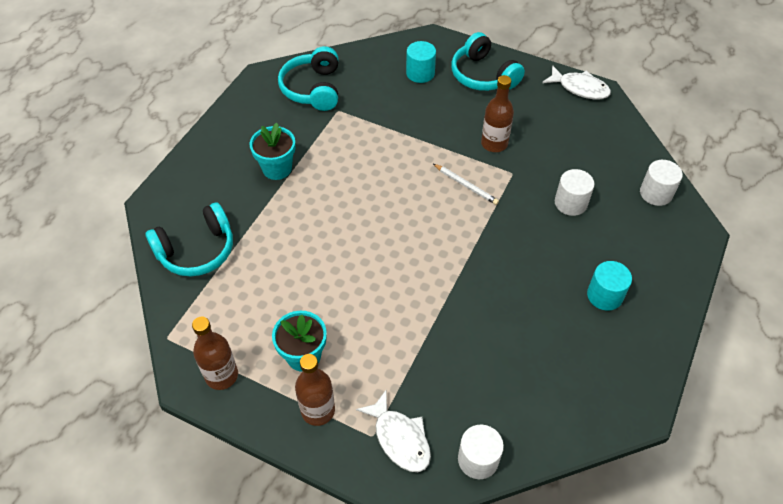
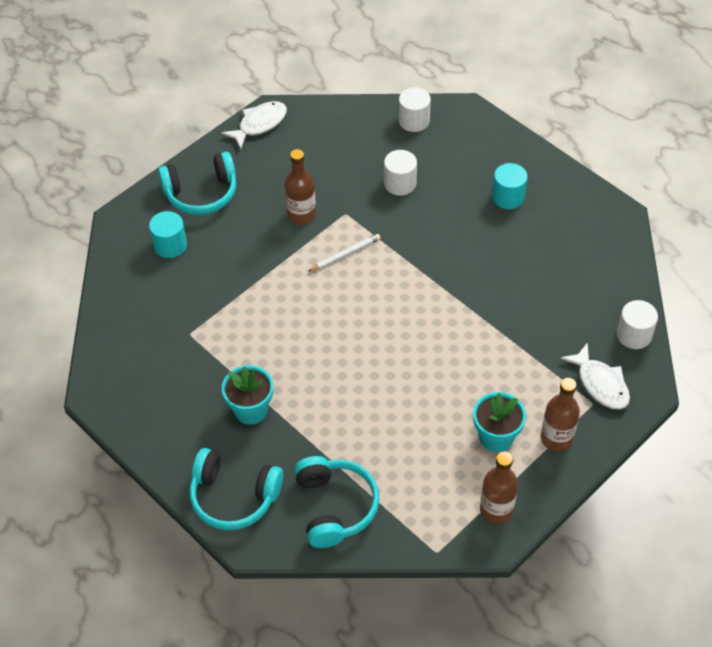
camera: 70 degrees left, 0 degrees up
turquoise headphones [278,46,338,111] -> turquoise headphones moved to [190,448,283,530]
white fish [356,390,431,472] -> white fish turned 75 degrees clockwise [560,342,630,410]

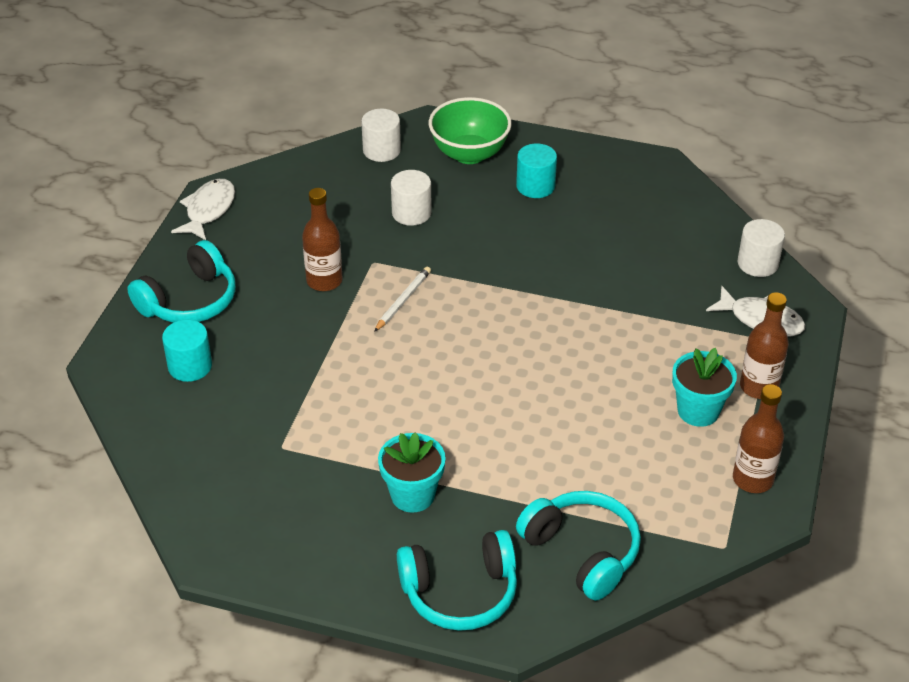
camera: 30 degrees left, 10 degrees down
none -> green bowl [429,97,512,164]

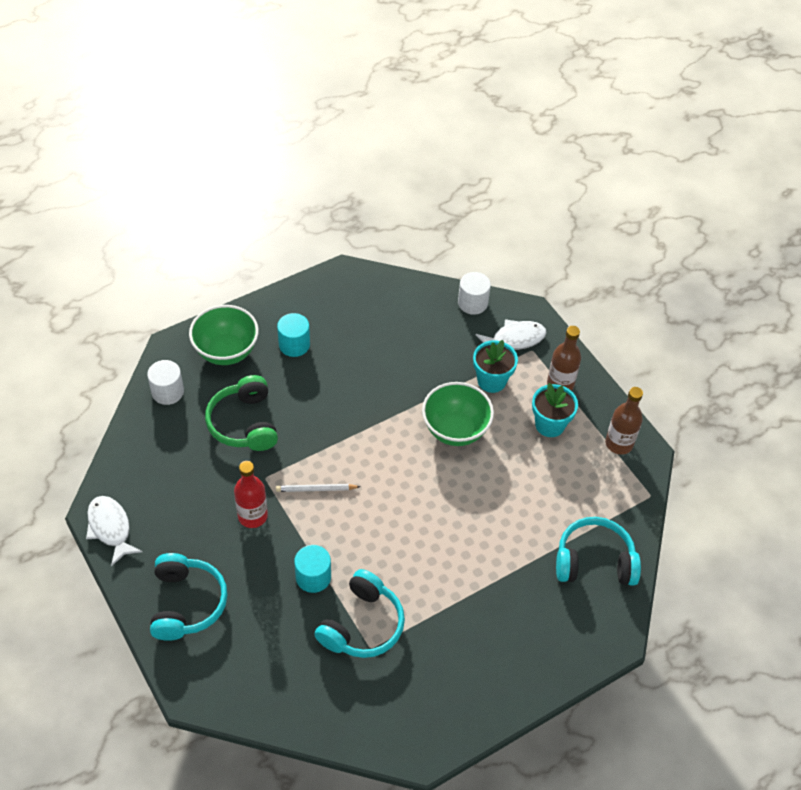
camera: 50 degrees left, 10 degrees up
turquoise cylinder [162,320,212,382] -> turquoise cylinder moved to [294,545,331,593]
brown bottle [302,188,343,291] -> red bottle [234,461,268,528]
white pencil [374,267,431,332] -> white pencil turned 75 degrees counterclockwise [276,484,360,492]
turquoise flower pot [378,432,446,513] -> turquoise flower pot moved to [473,340,518,393]
white cylinder [391,170,432,226] -> green headphones [205,375,278,451]
turquoise headphones [397,530,517,631] -> turquoise headphones moved to [314,569,405,658]
none -> green bowl [422,382,494,446]

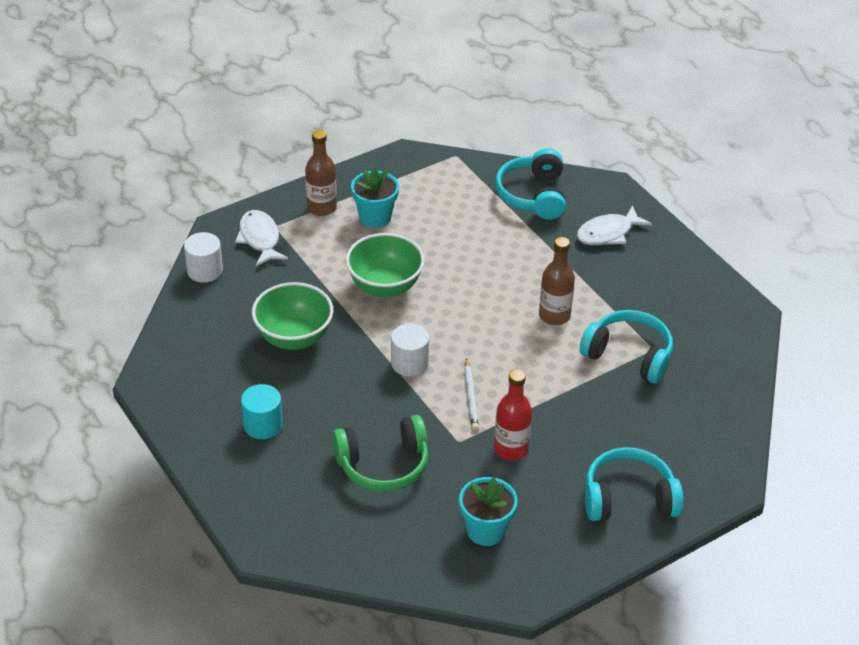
camera: 90 degrees left, 10 degrees down
white fish [86,496,143,566] -> white fish moved to [577,205,652,245]
white cylinder [147,360,184,405] -> white cylinder moved to [391,323,429,377]
green bowl [189,305,259,365] -> green bowl moved to [252,282,333,350]
turquoise cylinder [294,545,331,593] -> none
turquoise flower pot [473,340,518,393] -> turquoise flower pot moved to [459,477,518,546]
brown bottle [605,387,643,454] -> brown bottle moved to [539,237,575,325]

